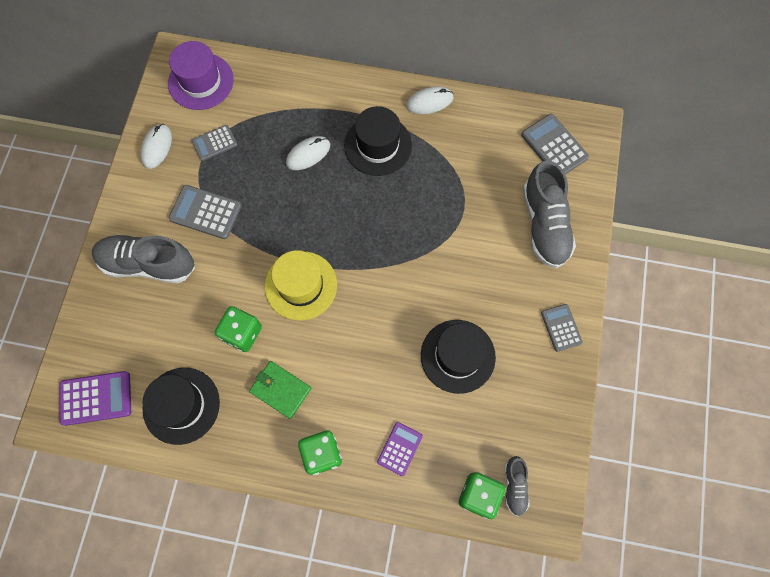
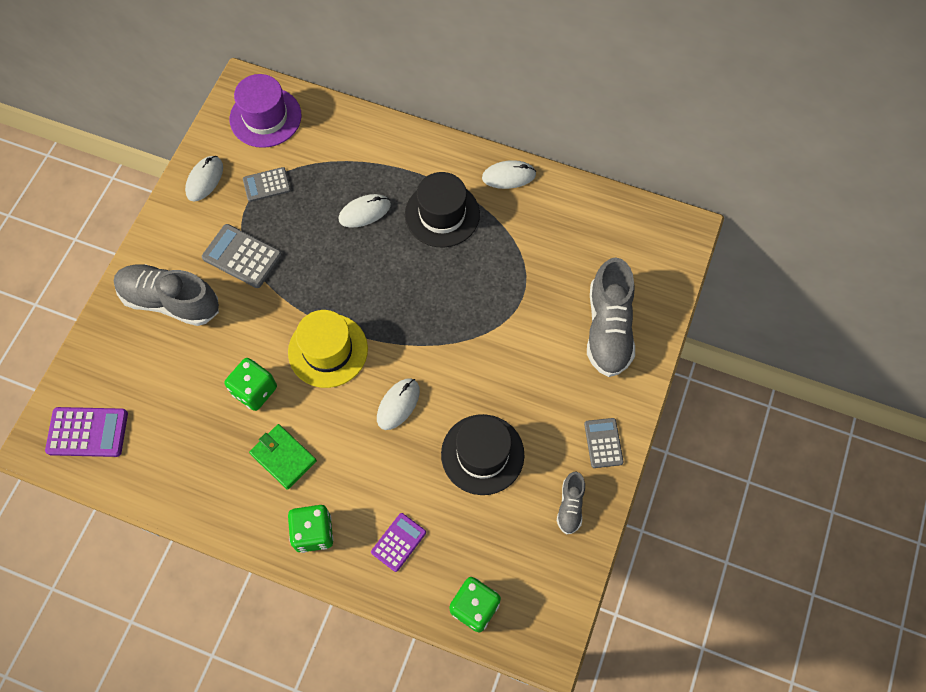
camera: 10 degrees right, 5 degrees down
black hat [142,368,220,445] -> none
grey shoe [505,456,530,516] -> grey shoe moved to [557,472,585,534]
grey calculator [521,114,589,174] -> none
none -> white mouse [377,378,420,430]

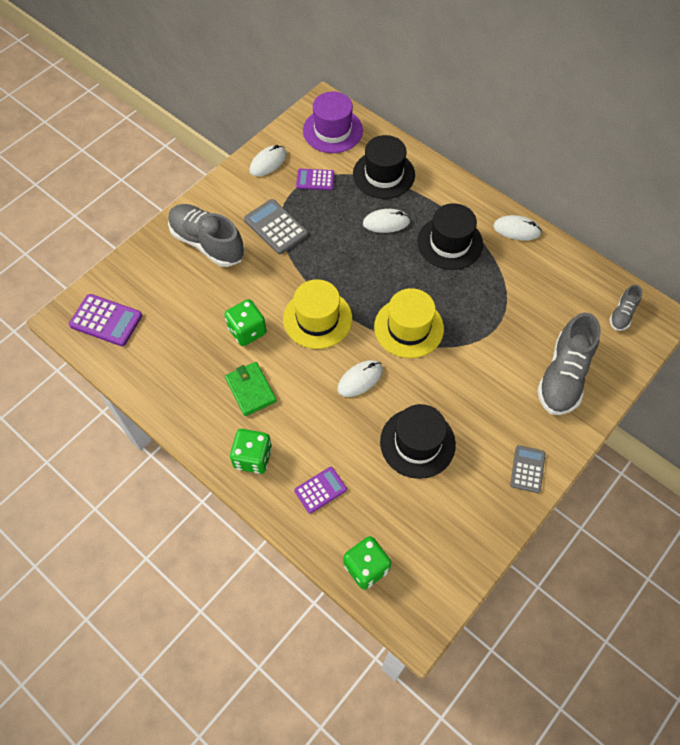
camera: 20 degrees right, 5 degrees down
grey calculator [243,167,291,202] -> purple calculator [296,169,334,190]
grey shoe [557,472,585,534] -> grey shoe moved to [609,285,642,331]
none -> black hat [353,135,415,199]
none -> yellow hat [374,288,444,358]

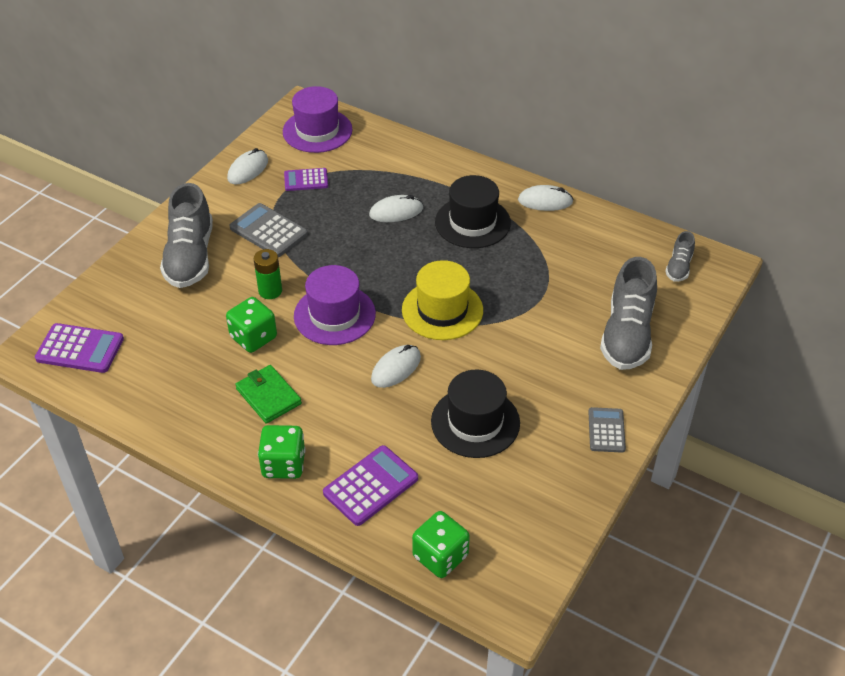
camera: 10 degrees left, 15 degrees down
grey shoe [168,204,245,267] -> grey shoe turned 120 degrees counterclockwise [160,183,213,288]
yellow hat [283,279,352,349] -> purple hat [294,265,376,345]
purple calculator [294,467,347,514] -> purple calculator [323,445,418,526], size x1.53
black hat [353,135,415,199] -> none
none -> green battery [254,249,282,299]

